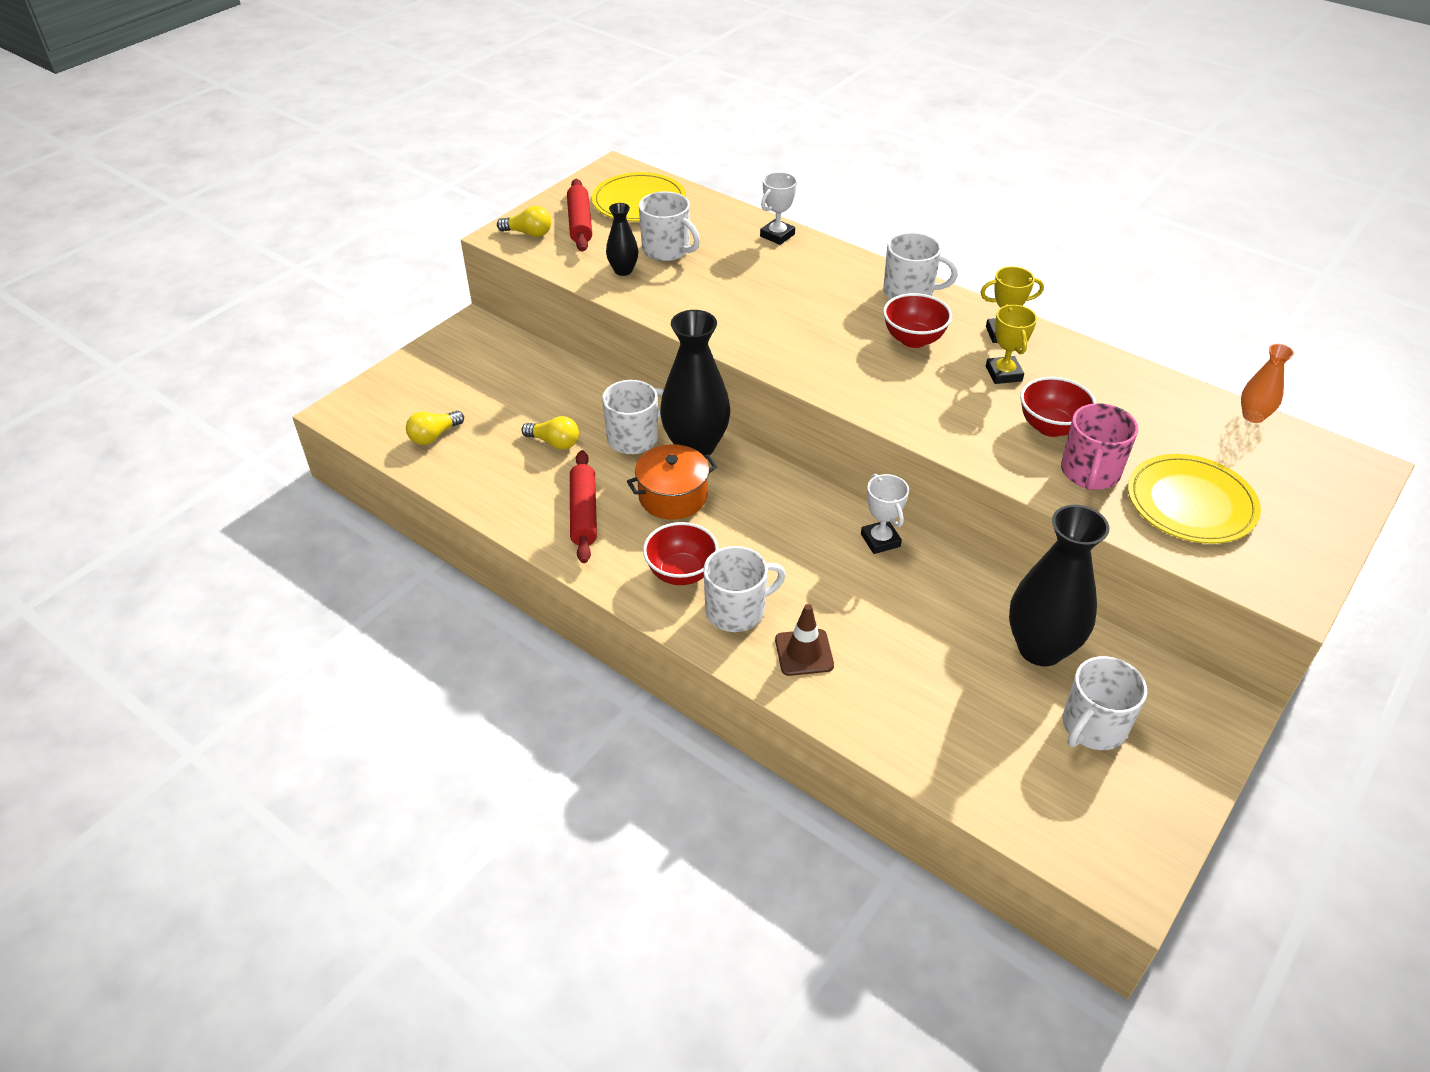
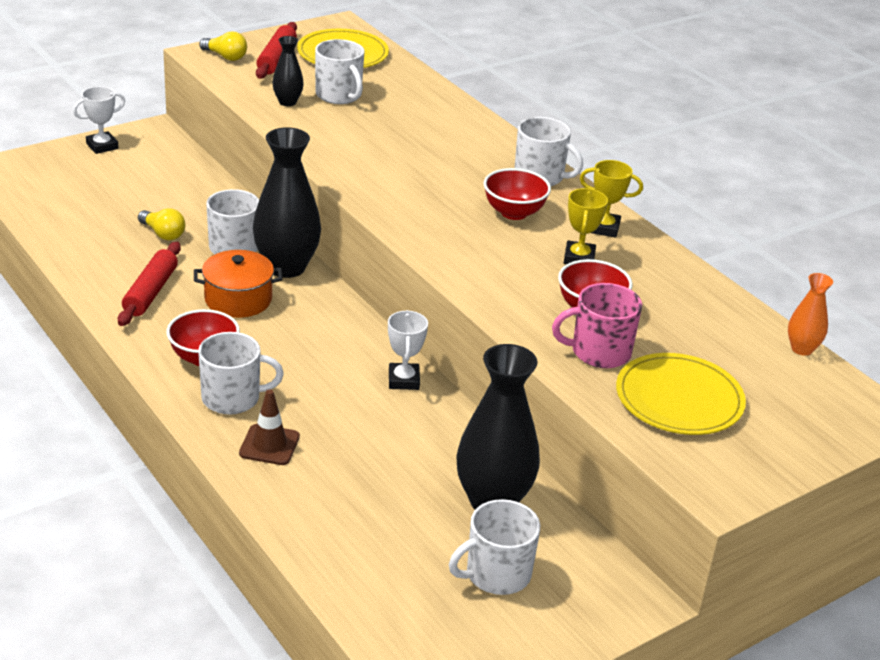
camera: 15 degrees right, 10 degrees down
yellow light bulb [406,411,464,445] -> none
white trophy [760,172,797,245] -> white trophy moved to [73,86,125,154]
pink mug [1061,403,1138,491] -> pink mug turned 45 degrees clockwise [552,283,642,368]

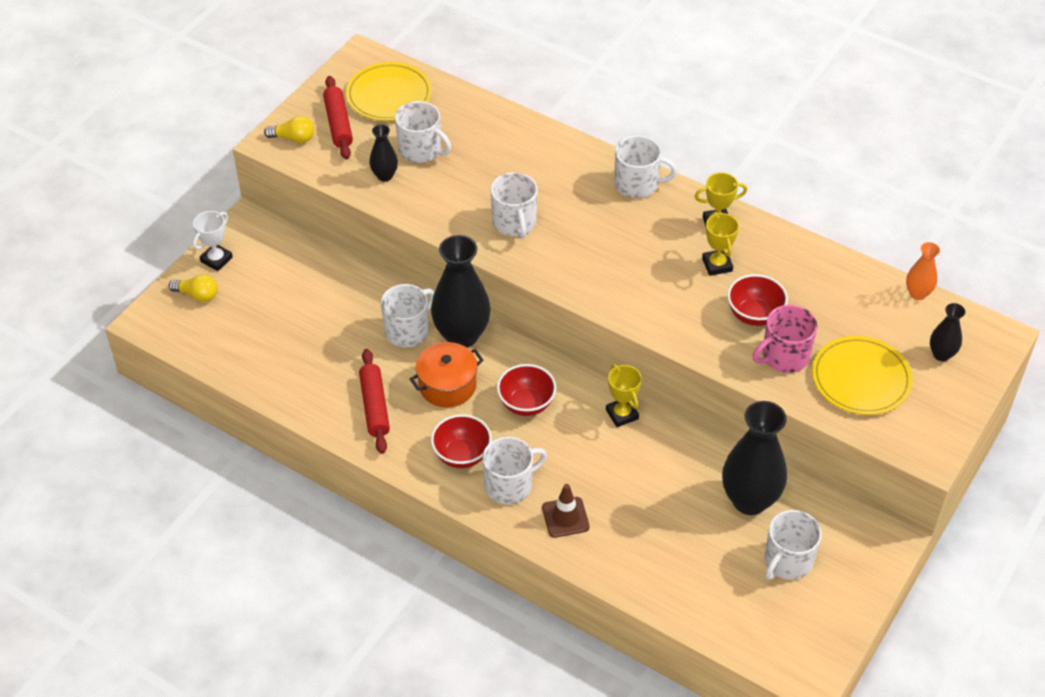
camera: 20 degrees left, 15 degrees up
yellow light bulb [138,208,186,241] -> yellow light bulb moved to [169,274,218,302]
white trophy [388,310,428,390] -> yellow trophy [606,364,642,427]
red bowl [483,168,551,220] -> red bowl moved to [497,364,556,416]
none -> white mug [490,172,538,239]
none -> black vase [930,303,965,361]

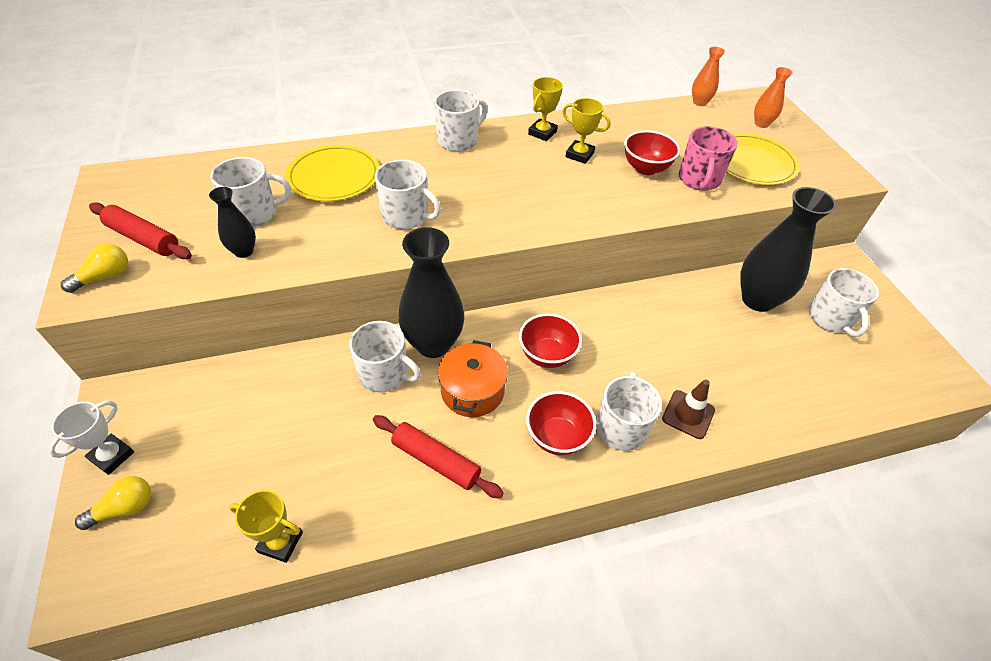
camera: 50 degrees left, 0 degrees up
white trophy [193,211,233,271] -> white trophy turned 45 degrees clockwise [49,401,134,475]
yellow plate [346,62,432,121] -> yellow plate moved to [286,145,379,202]
white mug [381,284,434,347] -> white mug turned 120 degrees clockwise [349,321,421,392]
yellow trophy [606,364,642,427] -> yellow trophy moved to [229,490,303,563]
black vase [930,303,965,361] -> orange vase [754,67,793,128]

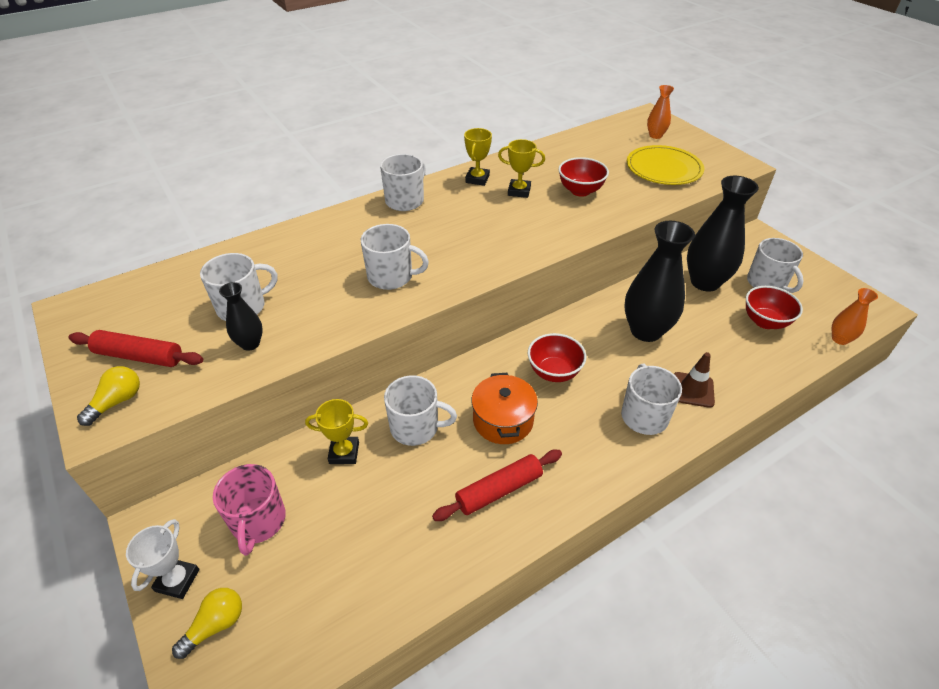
camera: 15 degrees left, 5 degrees down
yellow trophy [229,490,303,563] -> yellow trophy moved to [305,399,368,464]
yellow plate [286,145,379,202] -> none
red rolling pin [373,415,504,499] -> red rolling pin turned 45 degrees counterclockwise [432,450,562,521]
black vase [398,227,464,358] -> black vase moved to [624,221,695,342]
red bowl [526,391,596,455] -> red bowl moved to [746,286,803,329]
pink mug [679,126,738,191] -> pink mug moved to [213,464,286,556]
orange vase [692,47,725,106] -> orange vase moved to [832,288,878,345]

